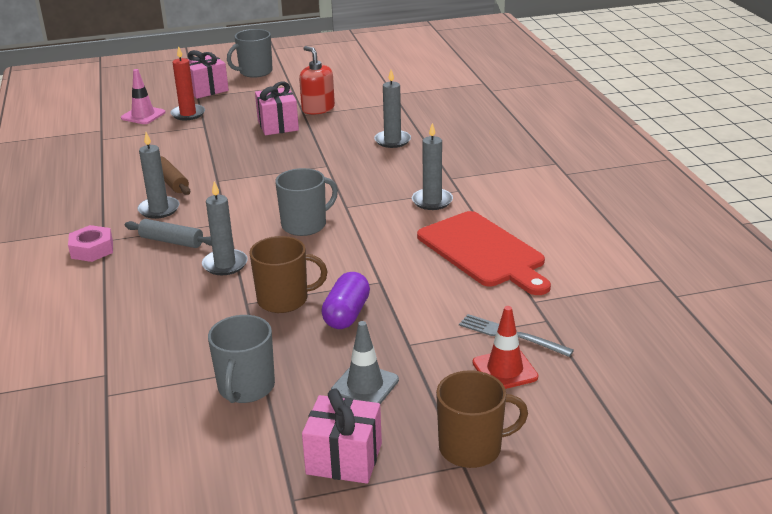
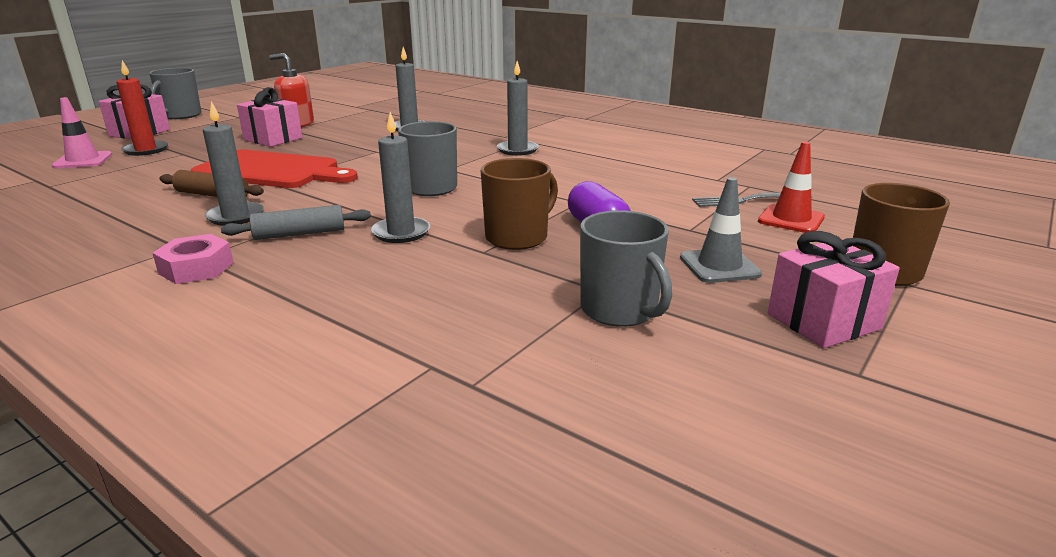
camera: 40 degrees left, 5 degrees down
red cutting board [417,211,551,295] -> red cutting board moved to [191,149,358,188]

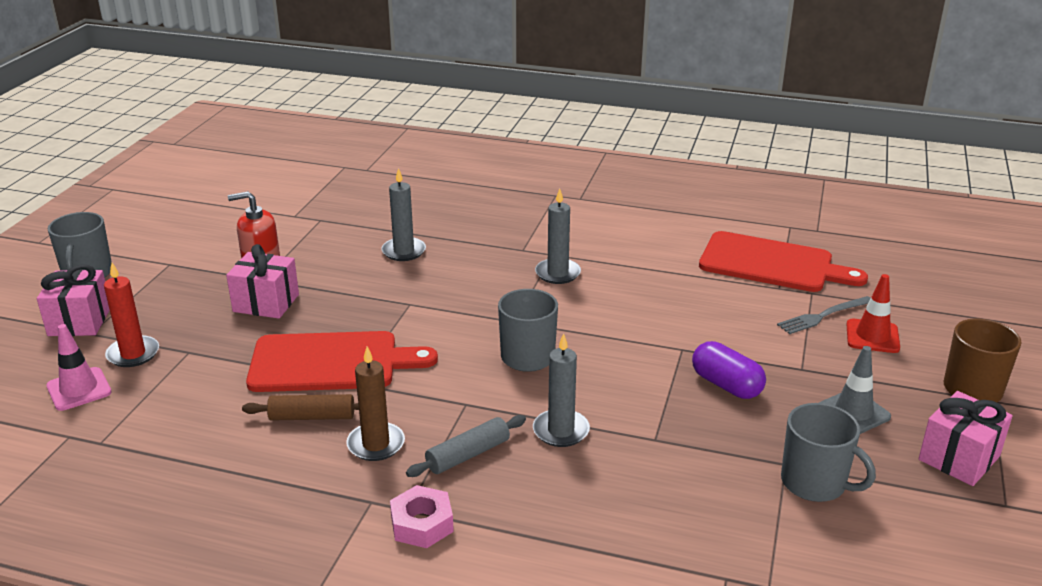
camera: 20 degrees left, 5 degrees up
grey candle [203,101,264,226] -> brown candle [346,346,405,461]
brown mug [480,158,558,250] -> none
none -> red cutting board [699,231,868,292]

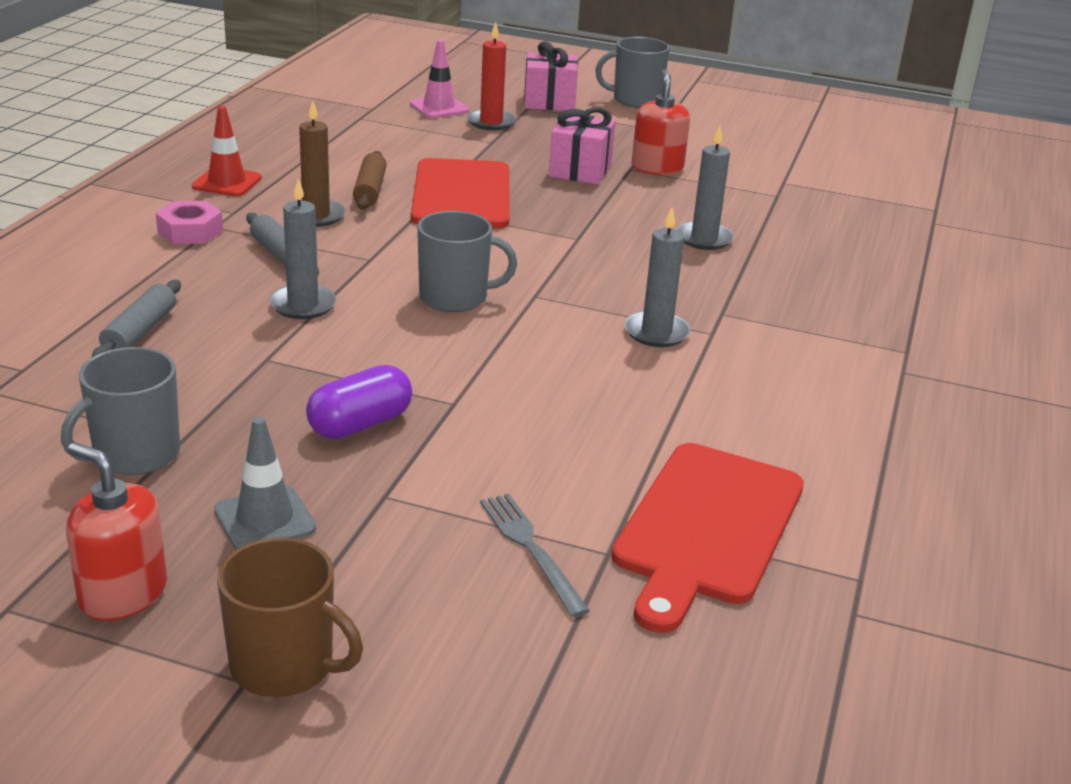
camera: 90 degrees right, 0 degrees up
red traffic cone [846,274,900,353] -> red traffic cone moved to [192,106,262,196]
pink gift [918,391,1013,486] -> red soap dispenser [66,442,167,621]
none -> grey rolling pin [92,280,181,357]

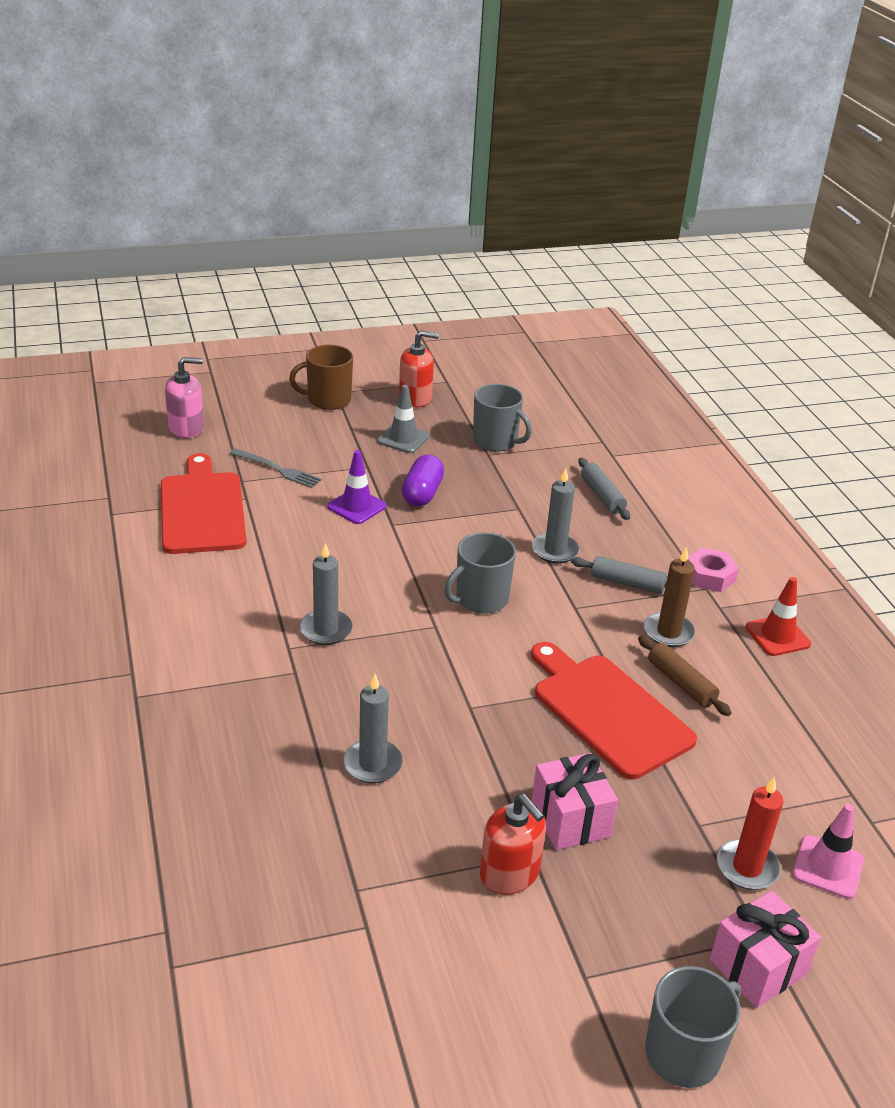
camera: 145 degrees right, 5 degrees up
grey mug [61,347,180,475] -> grey mug turned 120 degrees clockwise [473,384,532,452]
none -> pink soap dispenser [165,357,204,438]
none -> purple traffic cone [327,450,387,524]

